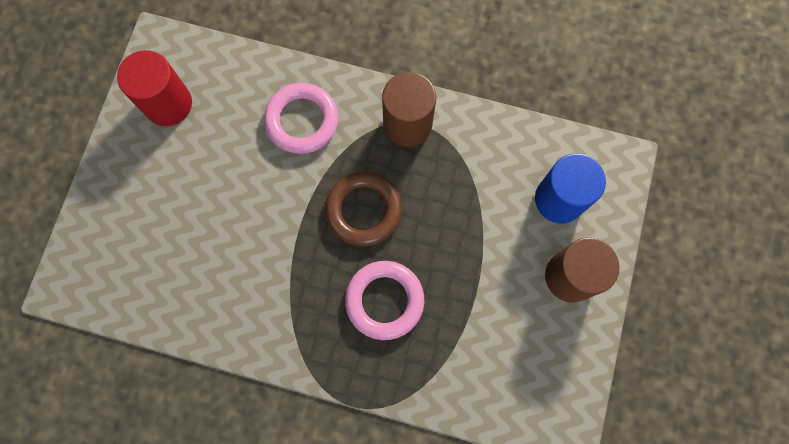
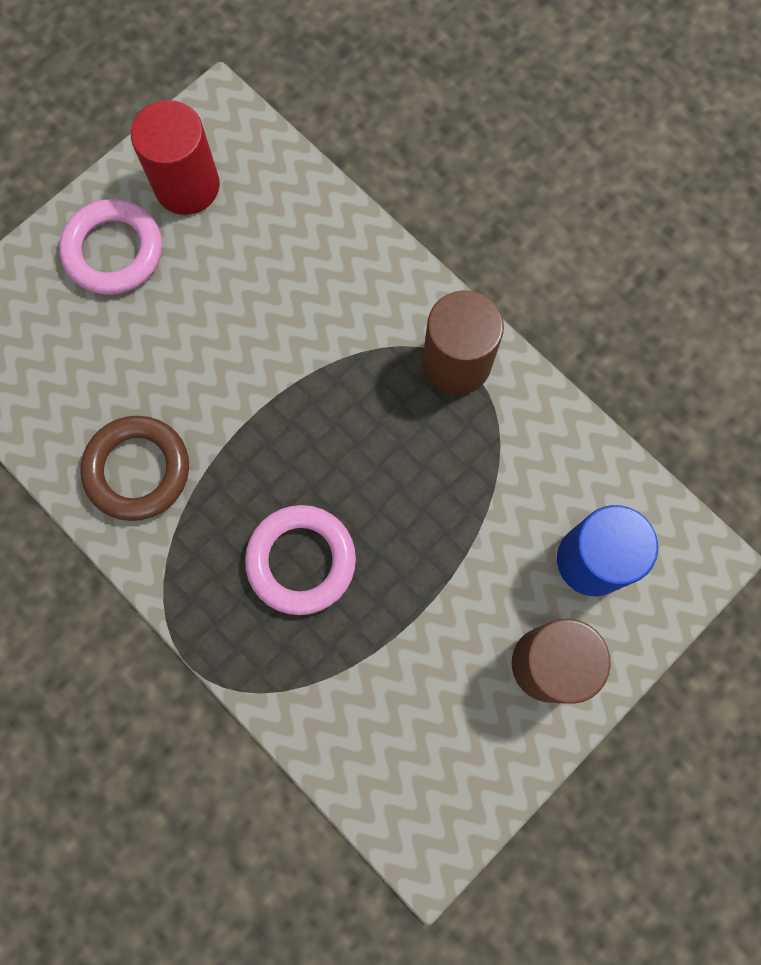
camera: 30 degrees right, 0 degrees up
pink ring [264,83,339,154] -> pink ring moved to [59,199,162,295]
brown ring [325,172,402,246] -> brown ring moved to [81,416,189,521]

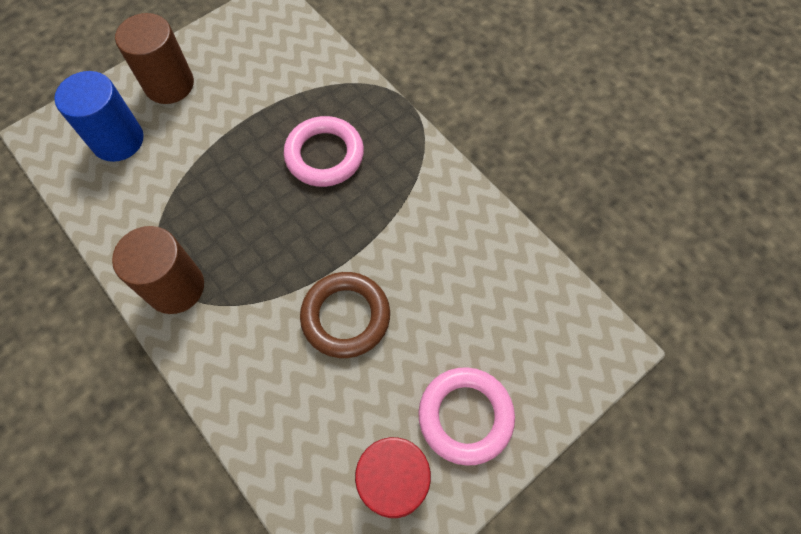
camera: 175 degrees left, 10 degrees down
brown ring [81,416,189,521] -> brown ring moved to [300,272,390,358]

